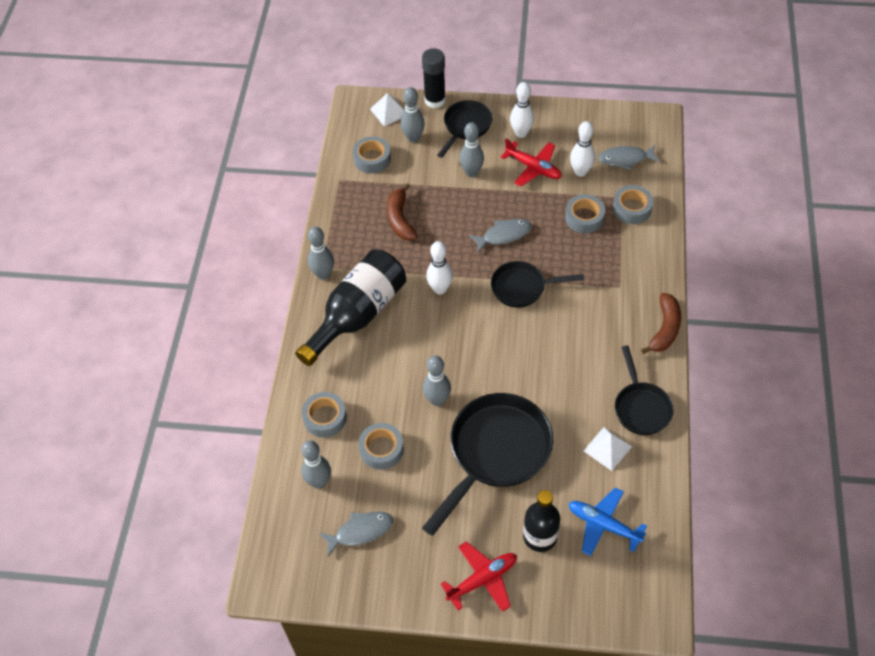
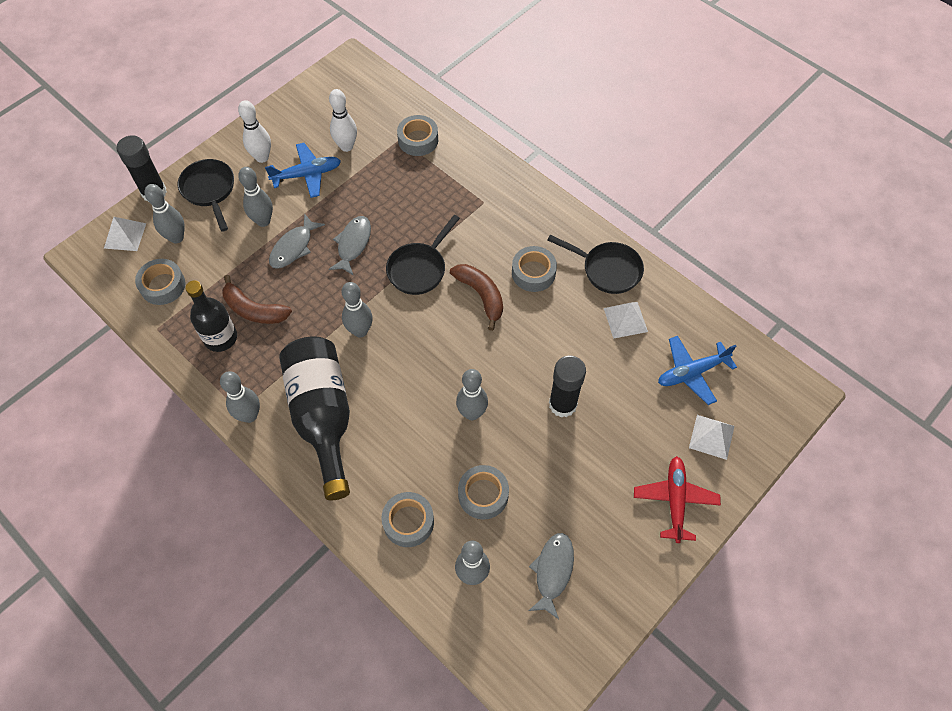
camera: 55 degrees left, 5 degrees up
black pan [422,393,553,536] -> black glue stick [549,356,586,417]
white bowling pin [426,241,453,295] -> grey bowling pin [342,282,373,338]
red plane [500,139,562,186] -> blue plane [265,143,341,198]
black bottle [523,490,560,552] -> black bottle moved to [186,280,237,352]
grey tape [565,194,605,233] -> grey tape moved to [512,246,557,292]
grey fish [598,145,660,170] -> grey fish moved to [269,213,325,269]
brown banana [641,293,681,354] -> brown banana moved to [450,264,503,331]
none -> white pyramid [689,415,735,460]

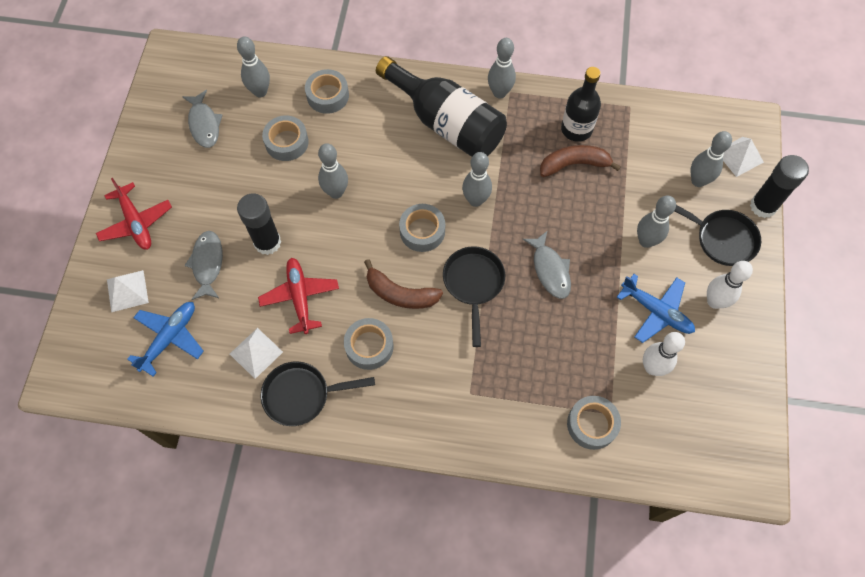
camera: 145 degrees right, 5 degrees up
grey tape [135,259,186,305] -> grey tape moved to [399,204,445,252]
blue plane [265,143,341,198] -> blue plane turned 90 degrees counterclockwise [617,274,695,343]
grey fish [269,213,325,269] -> grey fish moved to [184,231,223,300]
none -> red plane [258,258,339,334]

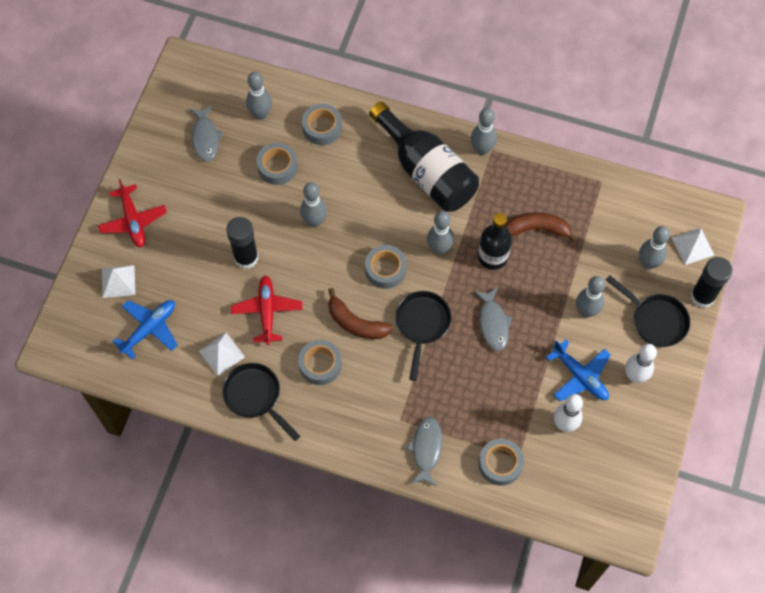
camera: 10 degrees right, 0 degrees up
grey fish [184,231,223,300] -> grey fish moved to [406,417,442,487]
black pan [261,361,375,426] -> black pan turned 45 degrees clockwise [222,363,300,441]
black bottle [561,67,601,142] -> black bottle moved to [478,213,512,270]

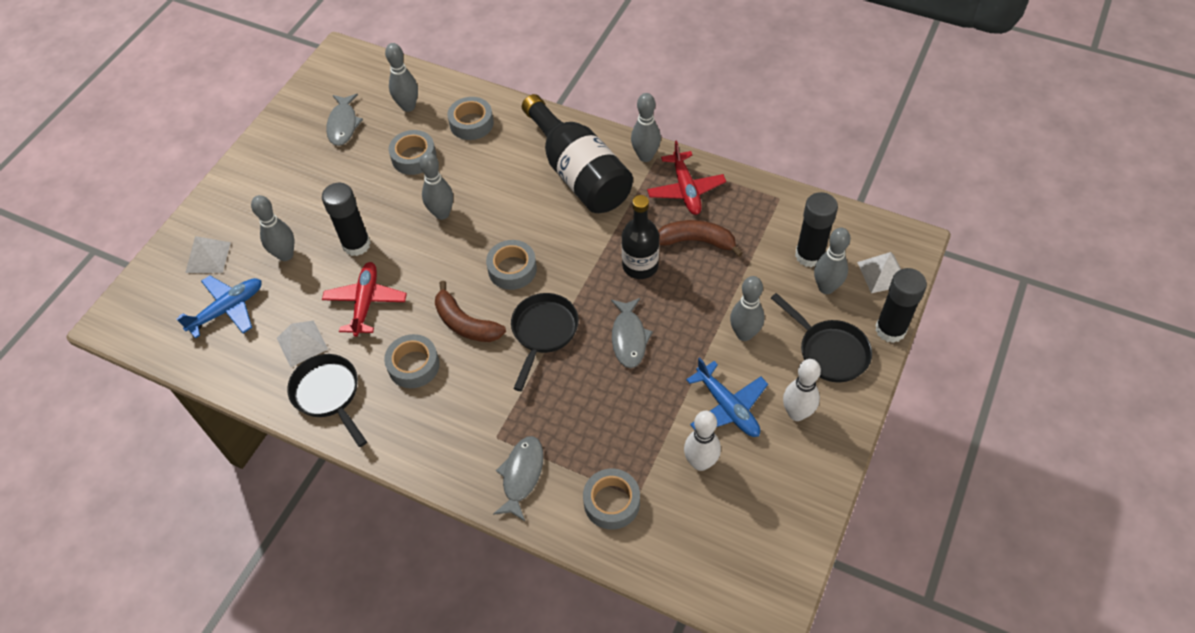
camera: 10 degrees right, 10 degrees down
red plane [98,179,167,248] -> red plane moved to [647,141,726,215]
grey bowling pin [427,211,454,255] -> grey bowling pin moved to [251,195,294,261]
none -> black glue stick [795,192,838,268]

